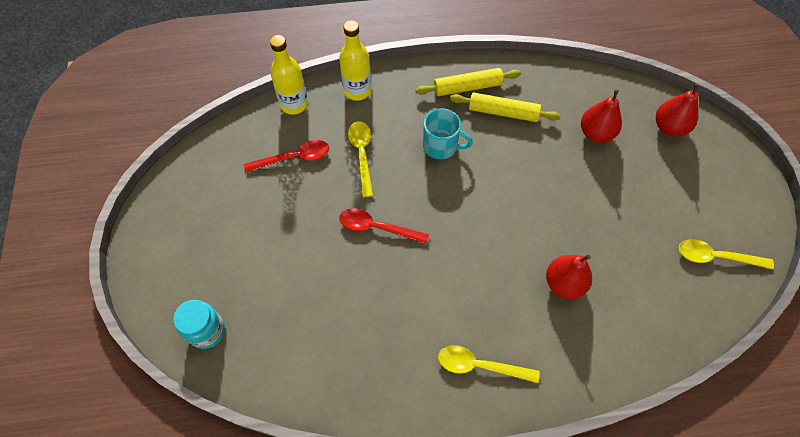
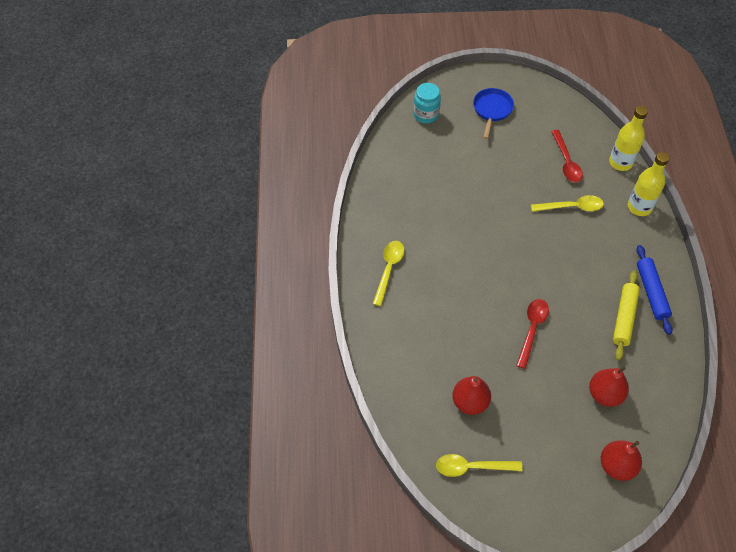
camera: 95 degrees right, 5 degrees down
red spoon [339,208,429,244] -> red spoon moved to [516,299,549,369]
yellow rolling pin [416,68,521,96] -> blue rolling pin [636,245,673,335]
turquoise mug [423,109,473,159] -> none
red pear [546,255,592,299] -> red pear moved to [452,376,491,415]
yellow spoon [679,239,774,270] -> yellow spoon turned 105 degrees counterclockwise [436,454,523,477]
none -> blue pan [473,88,514,139]

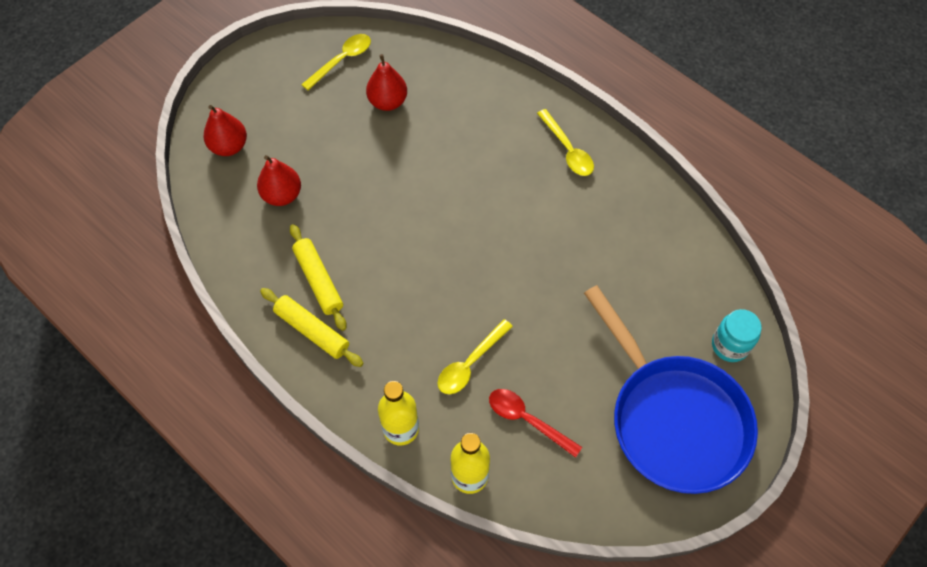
camera: 135 degrees right, 5 degrees up
blue pan [473,88,514,139] -> blue pan [584,285,758,494], size x2.19
red spoon [516,299,549,369] -> none
blue rolling pin [636,245,673,335] -> yellow rolling pin [260,288,364,367]

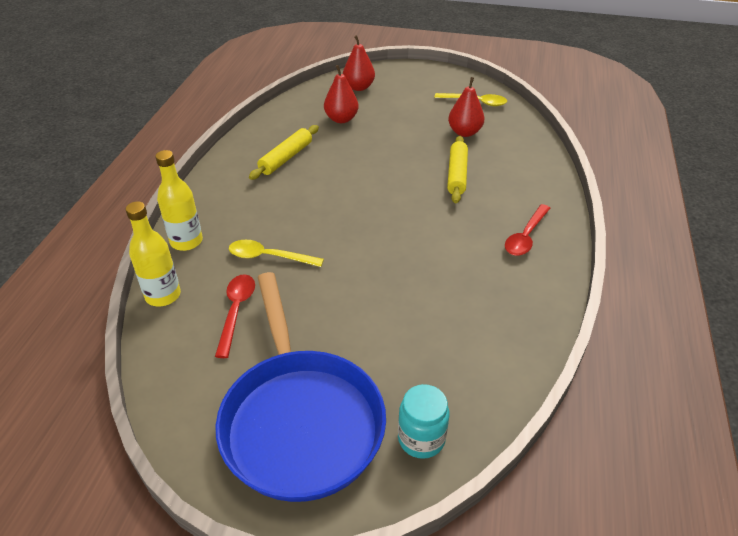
camera: 60 degrees right, 20 degrees down
yellow rolling pin [260,288,364,367] -> yellow rolling pin moved to [447,136,468,203]
yellow spoon [537,109,594,176] -> red spoon [505,204,550,256]
blue pan [584,285,758,494] -> blue pan turned 45 degrees counterclockwise [215,272,386,502]

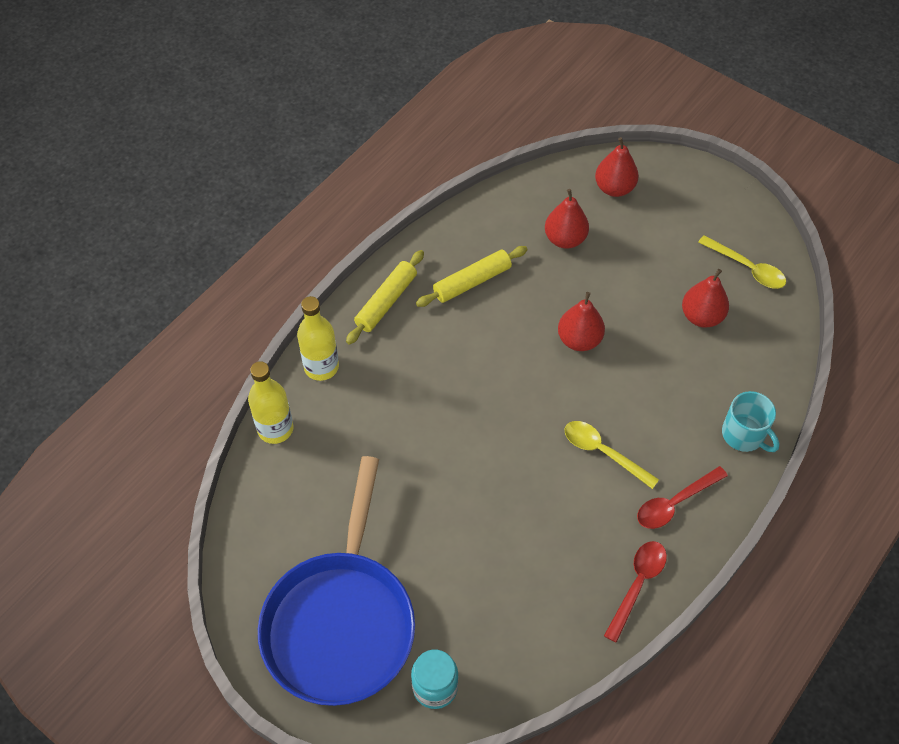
camera: 25 degrees right, 15 degrees up
red spoon [215,274,255,358] -> red spoon moved to [604,541,667,643]
yellow spoon [229,240,324,267] -> yellow spoon moved to [565,421,659,489]
yellow rolling pin [447,136,468,203] -> yellow rolling pin moved to [346,250,424,344]
none -> red pear [558,292,605,351]
none -> turquoise mug [722,391,780,452]

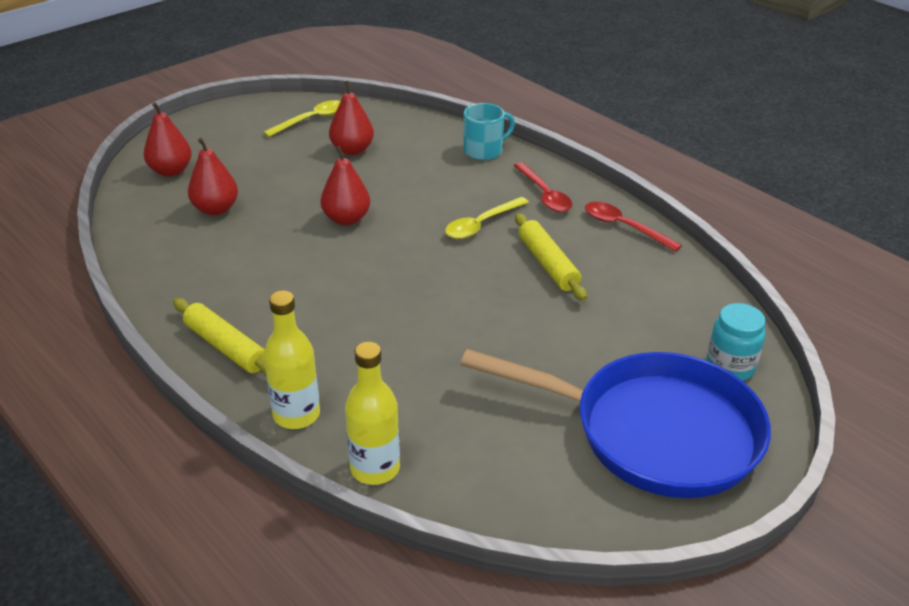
camera: 80 degrees left, 20 degrees down
yellow rolling pin [416,246,528,307] -> yellow rolling pin moved to [515,213,587,301]

